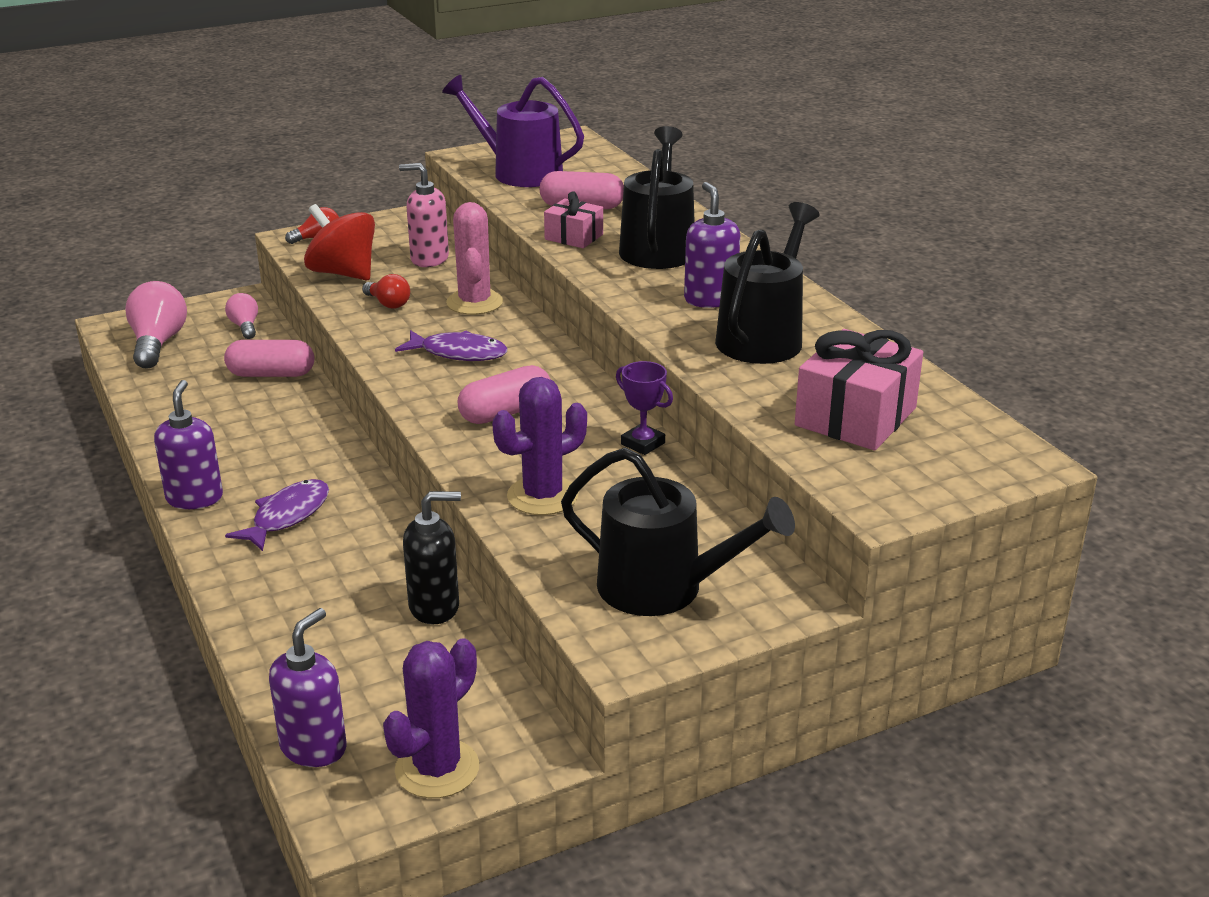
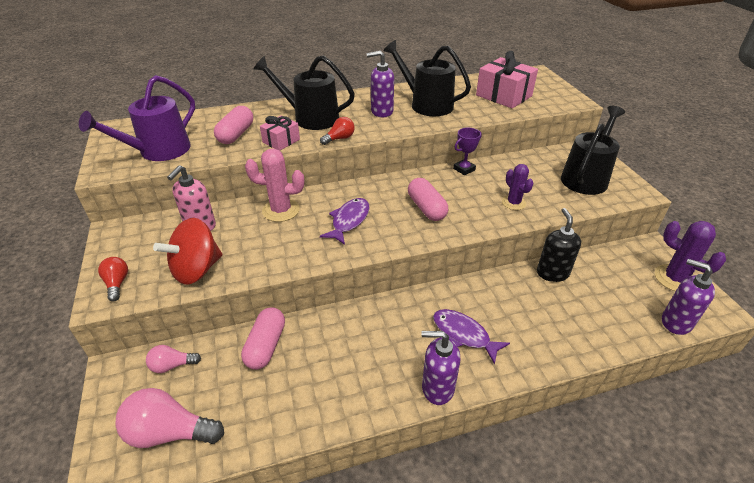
camera: 80 degrees left, 10 degrees up
red light bulb [362,274,410,308] -> red light bulb moved to [320,117,355,145]
purple cactus [492,377,587,515] -> purple cactus [502,164,533,210], size x0.66

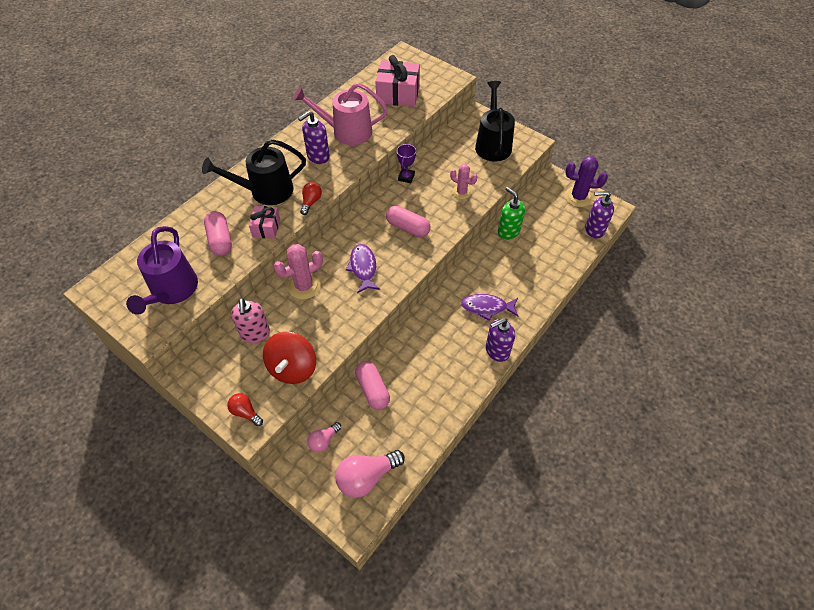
camera: 35 degrees left, 15 degrees up
black watering can [383,40,471,116] -> pink watering can [293,83,388,145]
purple cactus [502,164,533,210] -> pink cactus [450,164,477,199]
black soap dispenser [537,208,581,282] -> green soap dispenser [498,187,525,240]

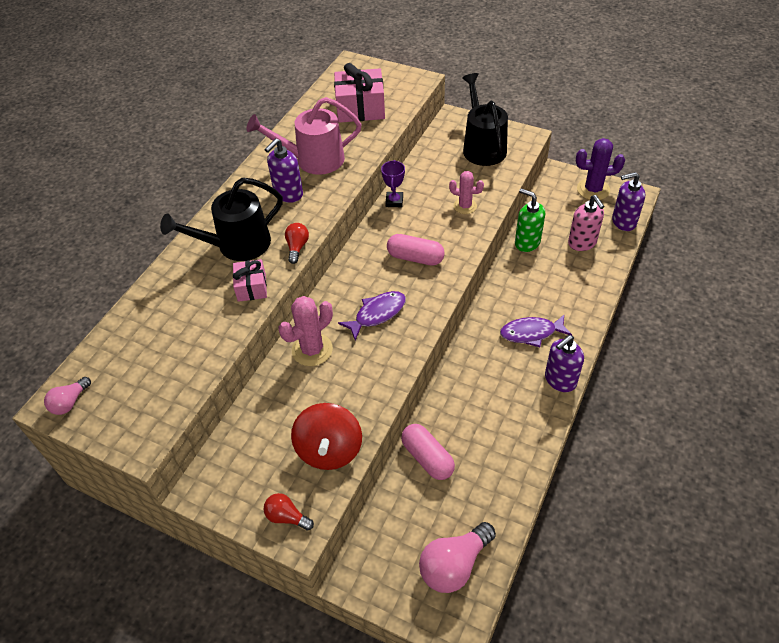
camera: 10 degrees left, 5 degrees down
purple watering can [126,226,198,315] -> none
pink capsule [204,211,232,256] -> none
pink soap dispenser [231,298,270,343] -> pink soap dispenser moved to [568,195,605,251]
pink light bulb [307,422,341,452] -> pink light bulb moved to [44,377,91,415]
purple fish [346,244,380,293] -> purple fish turned 75 degrees clockwise [338,291,406,340]

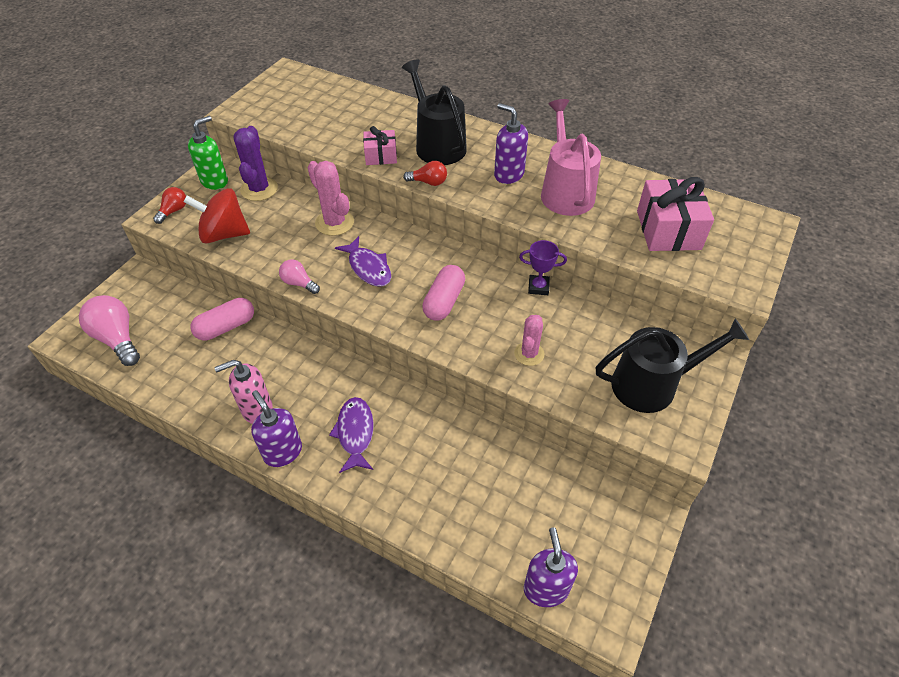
camera: 90 degrees right, 0 degrees up
pink light bulb [44,377,91,415] -> pink light bulb moved to [279,260,320,294]
green soap dispenser [515,188,545,252] -> green soap dispenser moved to [188,116,228,190]
pink soap dispenser [568,195,605,251] -> pink soap dispenser moved to [214,360,273,424]
purple cactus [576,138,625,200] -> purple cactus moved to [233,126,278,201]

